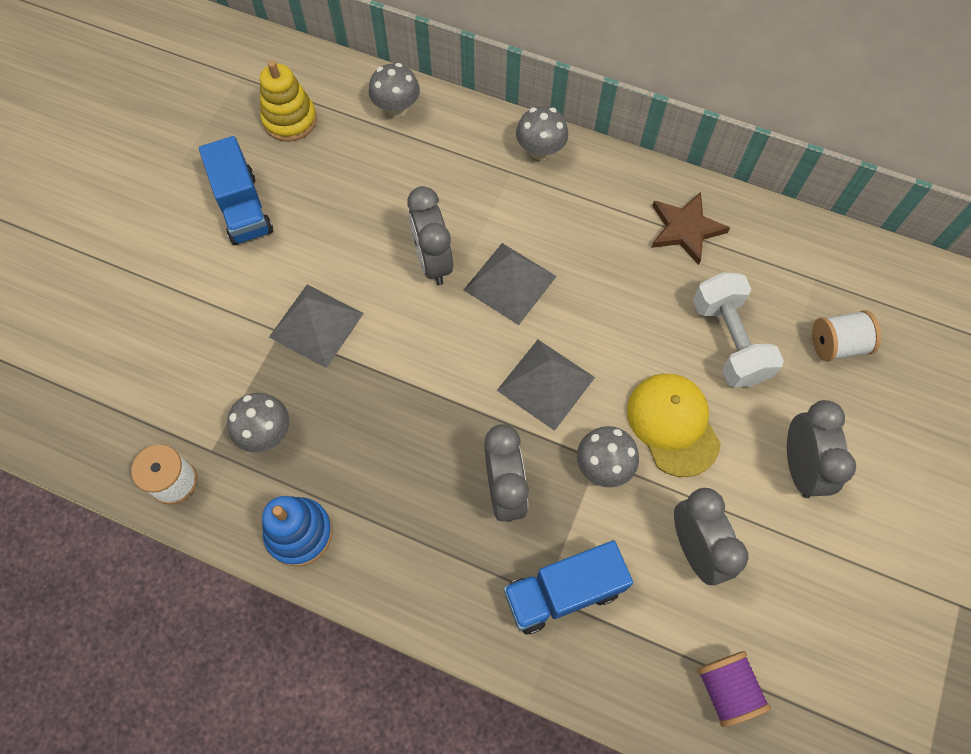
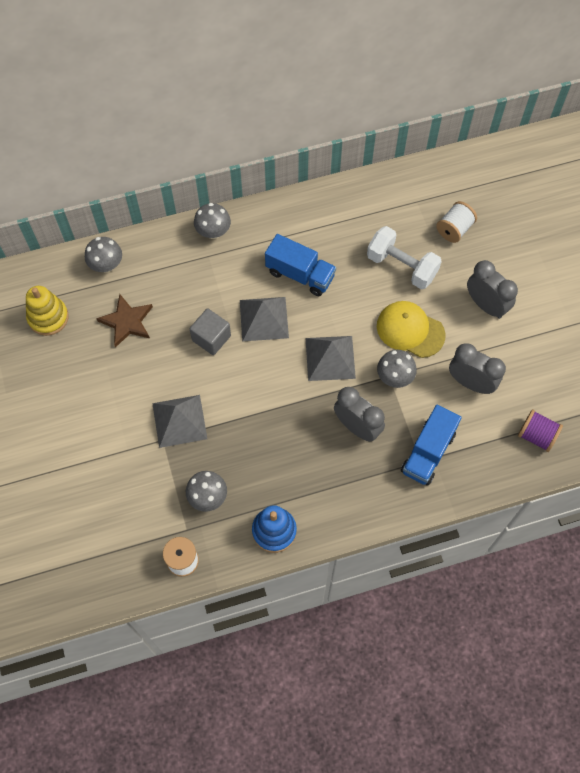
camera: 40 degrees left, 0 degrees up
blue truck [199,136,273,245] -> blue truck moved to [265,234,336,296]
grey clock [407,186,453,285] -> grey cube [190,309,231,355]
brown star [651,192,730,265] -> brown star moved to [96,294,153,348]

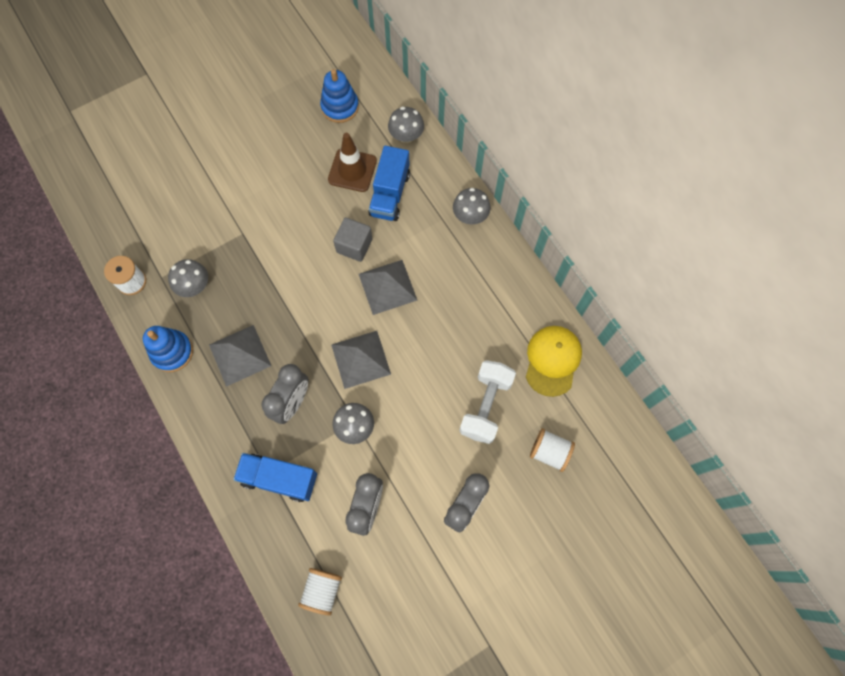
camera: 75 degrees right, 5 degrees up
yellow stacking toy [26,286,69,336] -> blue stacking toy [320,69,359,123]
brown star [96,294,153,348] -> brown traffic cone [328,133,377,192]
grey pyramid [152,395,207,448] -> grey pyramid moved to [209,325,271,387]
blue truck [265,234,336,296] -> blue truck moved to [368,146,410,221]
yellow cap [377,301,446,358] -> yellow cap moved to [526,326,582,397]
purple spool [518,410,563,452] -> white spool [298,568,342,616]

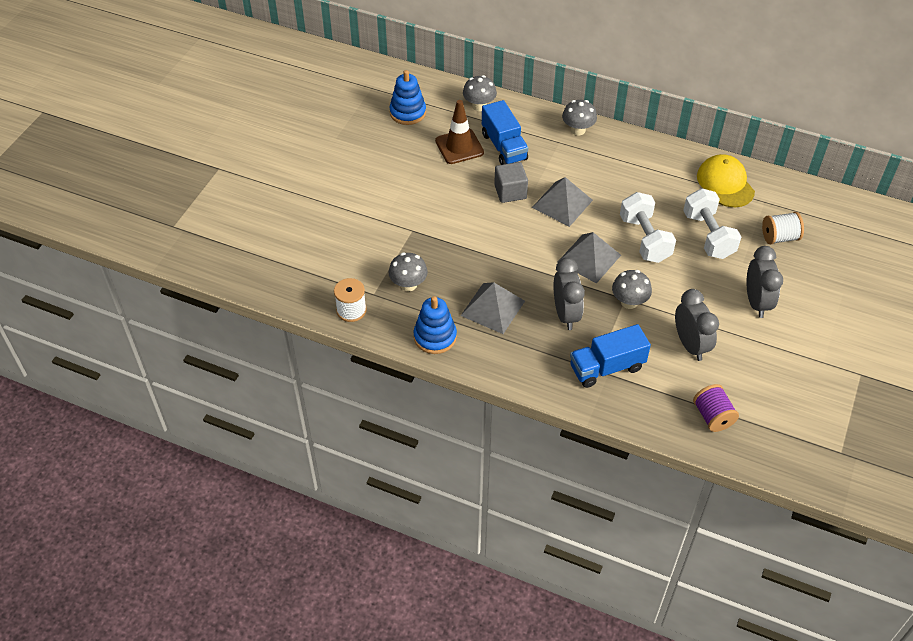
camera: 35 degrees left, 20 degrees down
white spool [298,568,342,616] -> purple spool [693,384,739,432]
none -> white dumbbell [620,192,676,263]

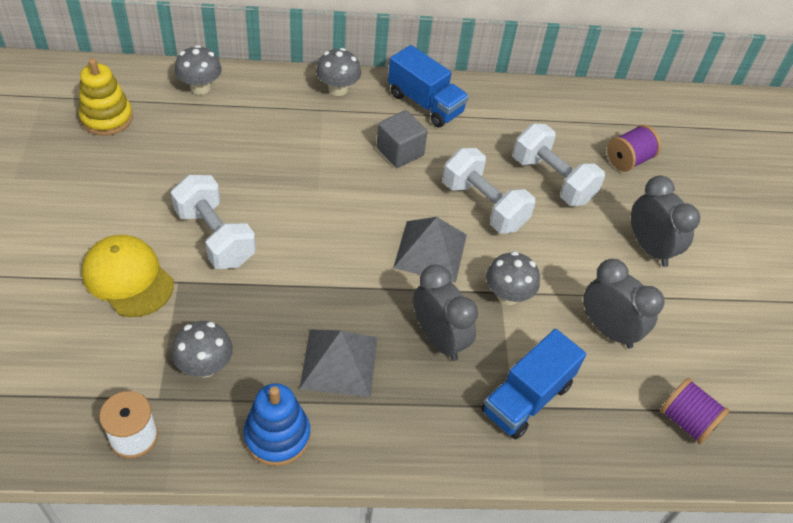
camera: 30 degrees left, 0 degrees up
blue stacking toy [389,70,426,125] -> yellow stacking toy [78,58,133,136]
brown traffic cone [435,100,484,164] -> none
blue truck [482,100,528,165] -> blue truck moved to [388,45,469,128]
grey cube [494,162,528,203] -> grey cube moved to [376,110,428,168]
grey pyramid [532,177,593,227] -> none
yellow cap [697,154,755,207] -> yellow cap moved to [82,235,174,317]
white spool [762,212,804,244] -> purple spool [607,125,661,172]
none -> white dumbbell [171,175,256,269]

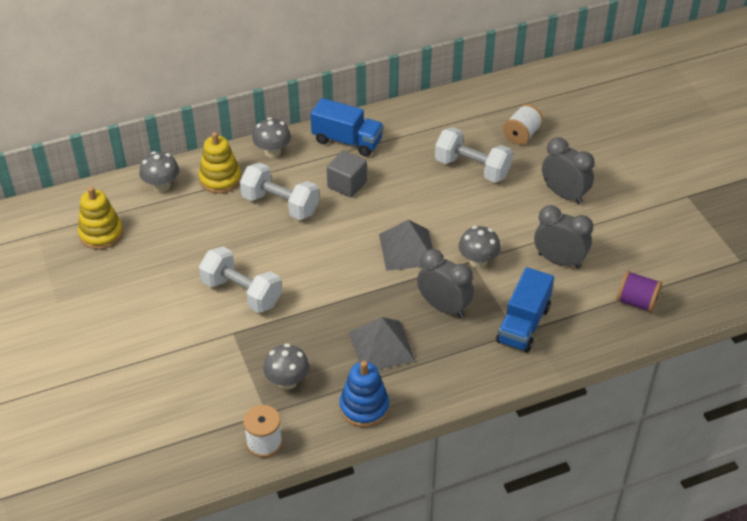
camera: 15 degrees left, 5 degrees down
yellow cap [82,235,174,317] -> none
white dumbbell [443,148,535,233] -> white dumbbell moved to [240,163,319,220]
purple spool [607,125,661,172] -> white spool [503,104,544,145]
none -> yellow stacking toy [199,132,241,193]

